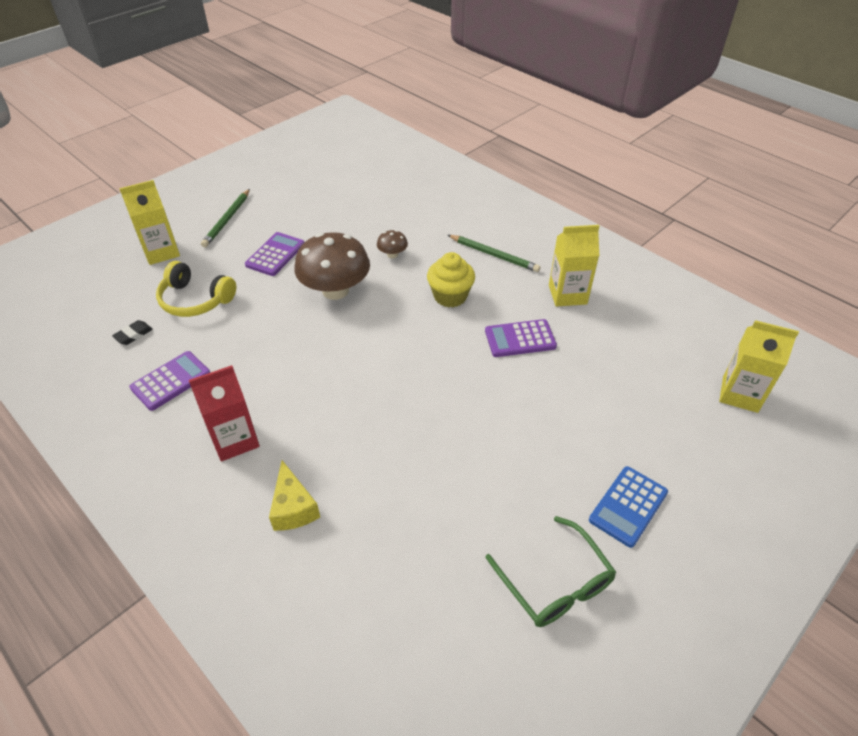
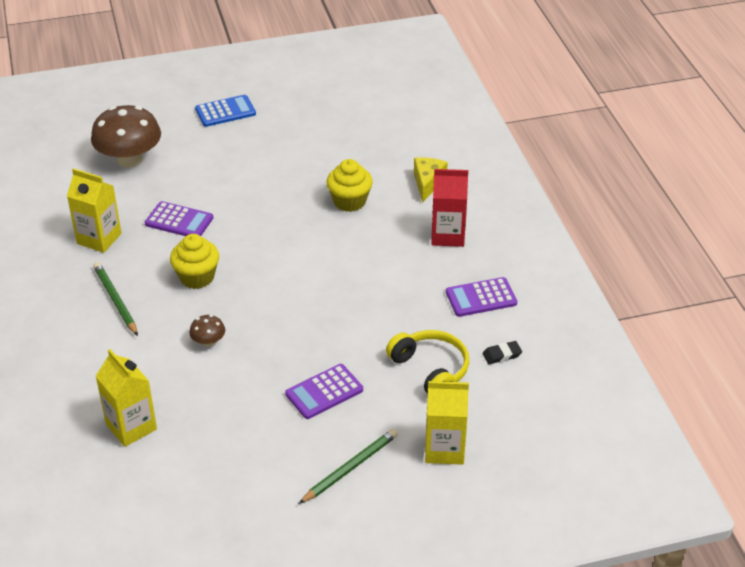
camera: 150 degrees left, 5 degrees down
brown mushroom [294,232,370,300] -> brown mushroom moved to [91,105,161,168]
green glasses [485,516,616,627] -> none
yellow carton [719,320,799,413] -> yellow carton moved to [96,349,157,447]
none -> yellow cupcake [326,159,373,212]

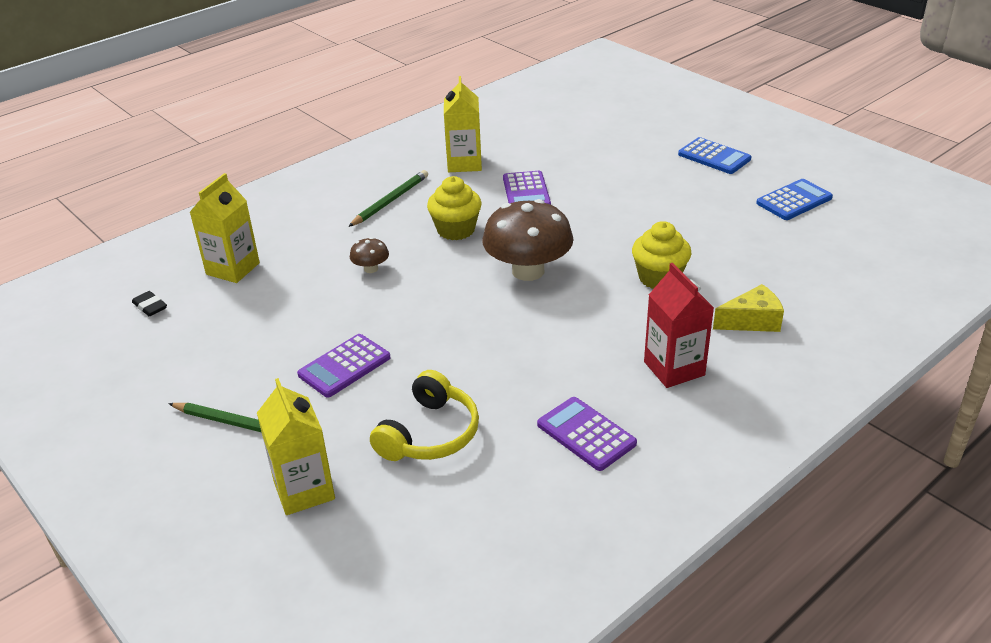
camera: 65 degrees right, 5 degrees down
brown mushroom [91,105,161,168] -> brown mushroom moved to [482,199,574,281]
purple calculator [285,364,363,419] -> purple calculator turned 75 degrees counterclockwise [297,334,391,398]
black eraser [483,341,522,364] -> black eraser moved to [132,291,167,316]
none -> blue calculator [756,179,833,220]

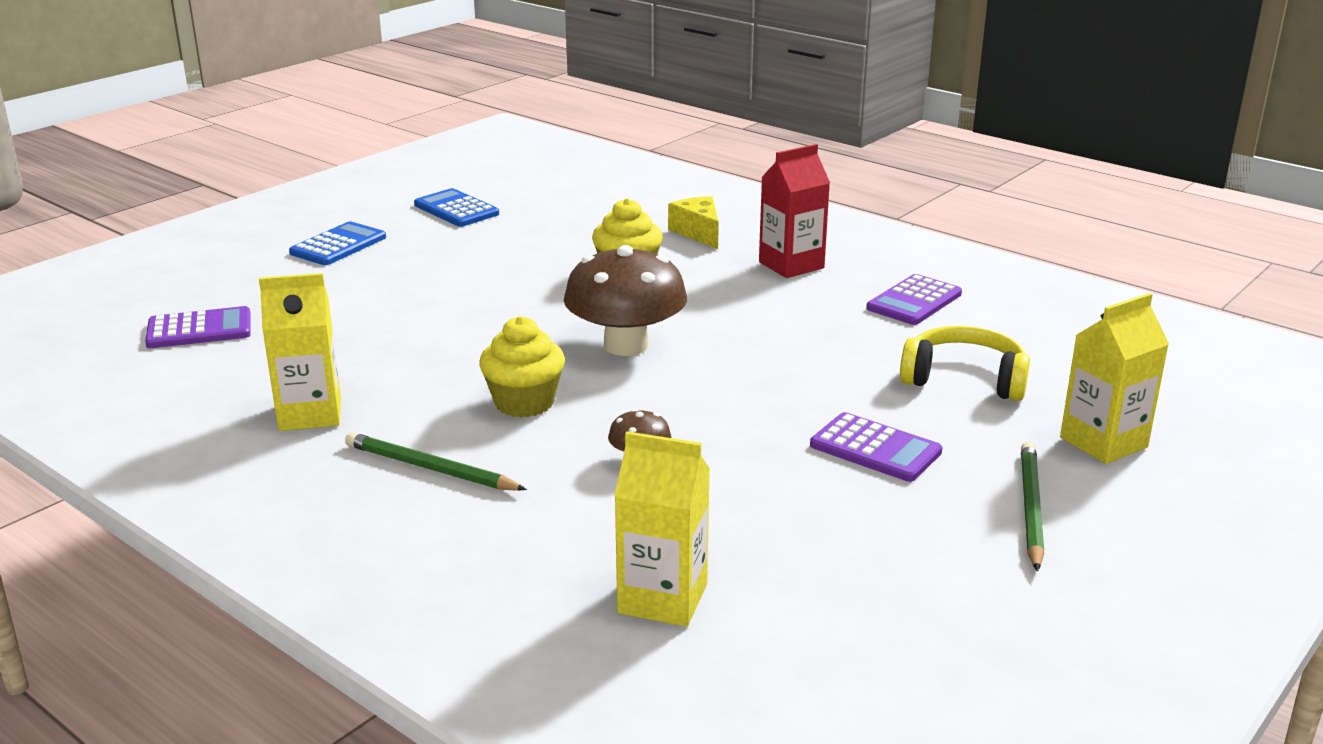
camera: 100 degrees left, 10 degrees down
black eraser [132,291,167,316] -> none
purple calculator [503,171,551,205] -> purple calculator moved to [145,306,251,348]

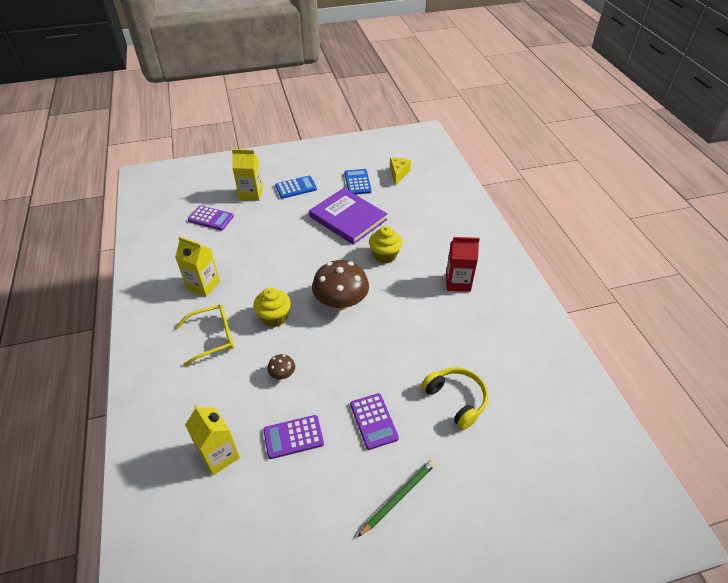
camera: 35 degrees right, 20 degrees up
green pencil [345,432,527,491] -> yellow glasses [176,305,234,366]
yellow cheese [668,196,719,249] -> yellow cheese moved to [390,158,411,186]
purple calculator [866,274,962,325] -> purple calculator moved to [263,415,324,459]
yellow carton [1060,293,1169,464] -> yellow carton moved to [232,149,263,201]
none -> purple book [309,188,387,245]

